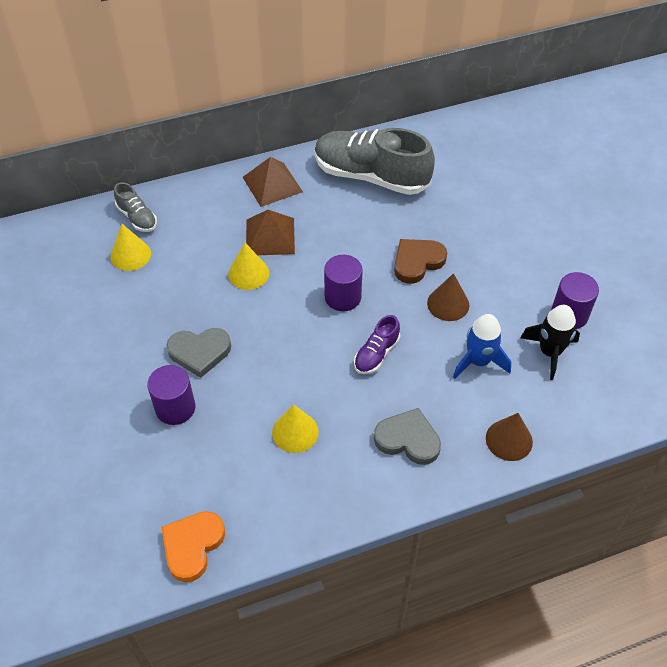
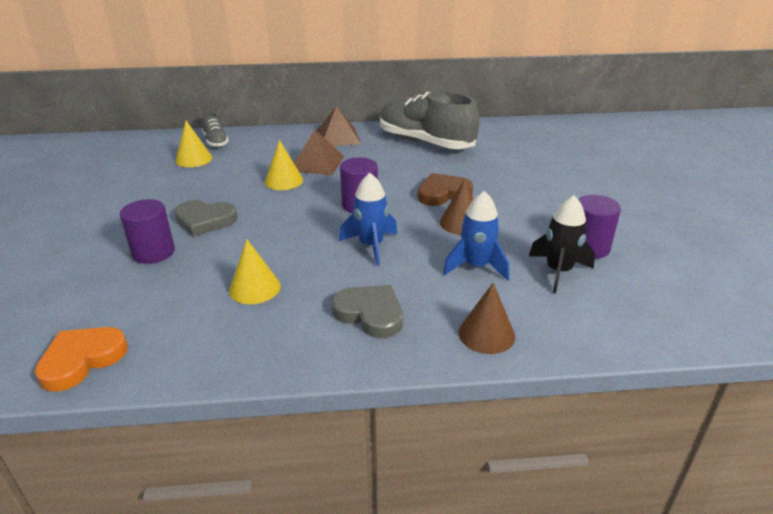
camera: 15 degrees right, 20 degrees down
purple shoe [354,315,400,374] -> blue rocket [339,173,397,266]

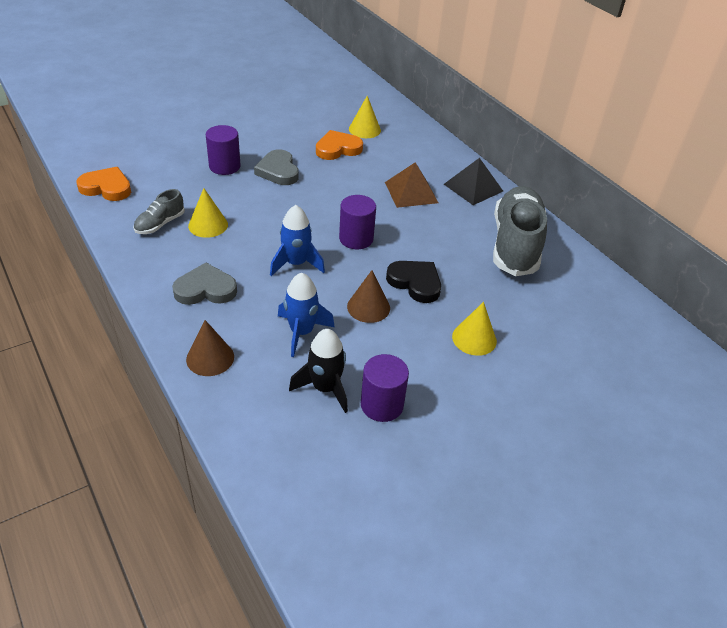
camera: 60 degrees right, 10 degrees up
grey shoe [201,111,229,147] -> grey shoe moved to [133,189,185,234]
yellow cone [265,140,303,190] -> yellow cone moved to [452,302,497,356]
brown pyramid [317,106,361,146] -> black pyramid [444,158,503,205]
grey heart [331,285,403,338] -> grey heart turned 105 degrees counterclockwise [172,263,237,305]
brown heart [418,173,473,206] -> black heart [386,261,441,303]
none -> orange heart [316,130,363,160]

